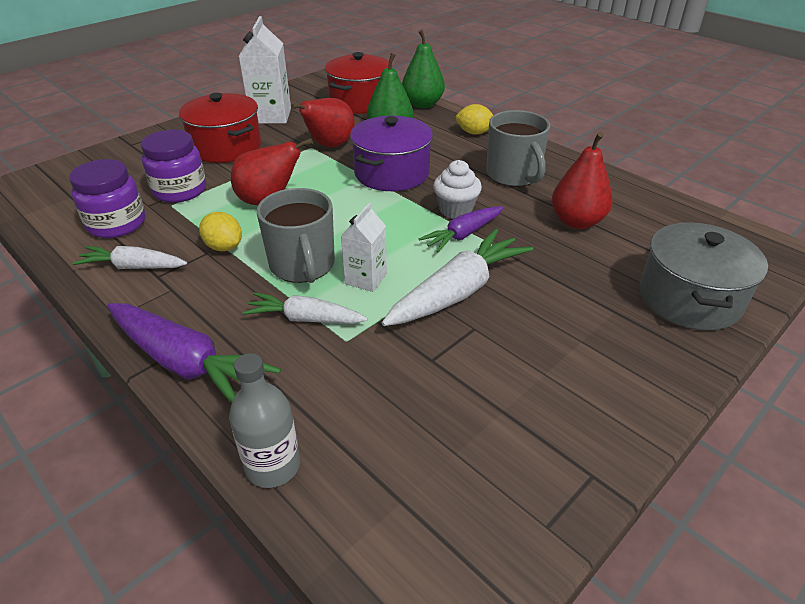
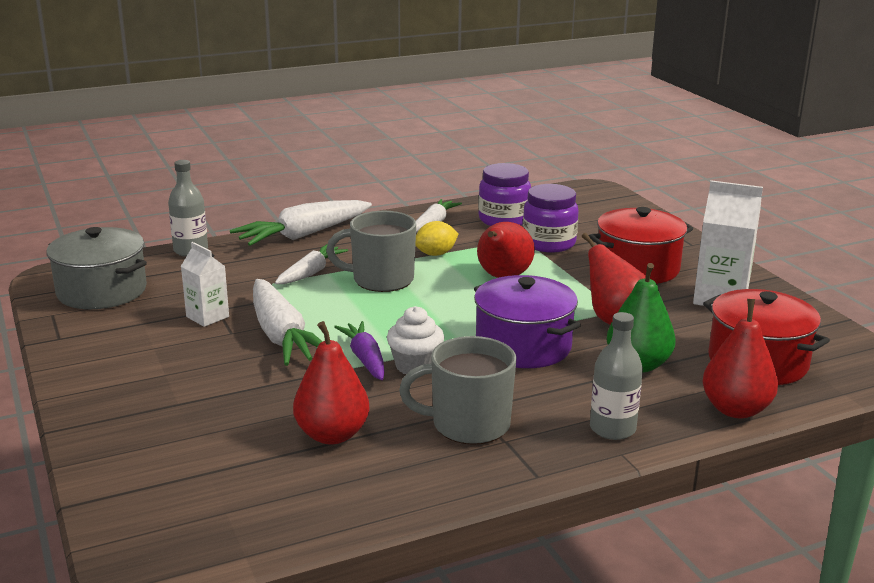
camera: 110 degrees right, 15 degrees down
purple carrot [107,303,281,404] -> white carrot [230,200,372,246]
white carton [341,202,387,292] -> white carton moved to [181,242,229,327]
green pear [402,30,445,108] -> red pear [702,299,778,418]
yellow lemon [455,104,493,135] -> grey bottle [590,312,643,440]
grey pot [640,222,768,331] -> grey pot moved to [46,227,147,309]

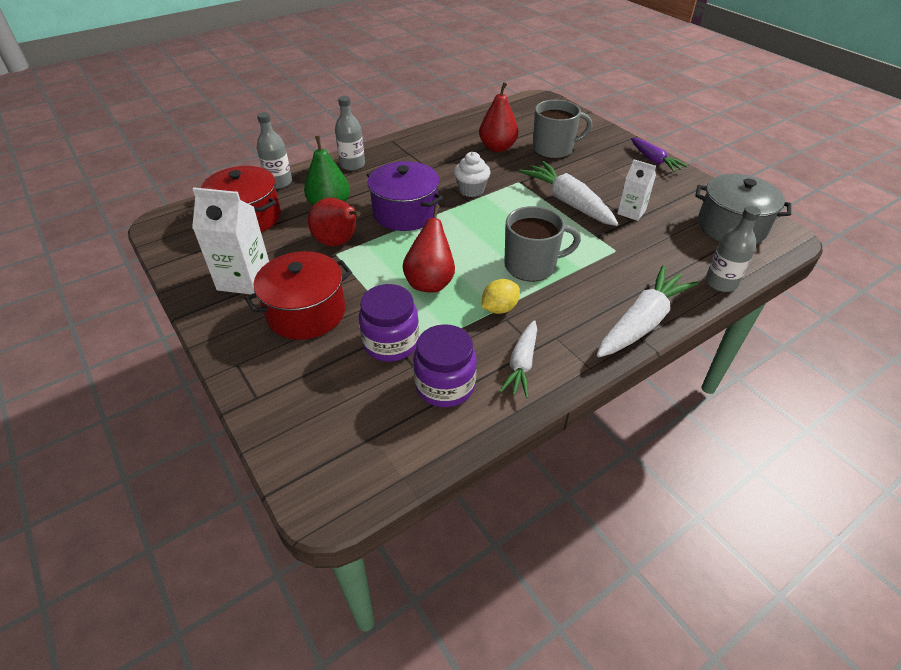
camera: 170 degrees right, 20 degrees up
white carrot [275,244,348,284] -> none
purple carrot [334,321,384,380] -> purple carrot moved to [631,138,688,172]
grey mug [399,336,516,445] -> grey mug moved to [533,100,592,159]
red pear [702,299,778,418] -> grey bottle [257,112,292,189]

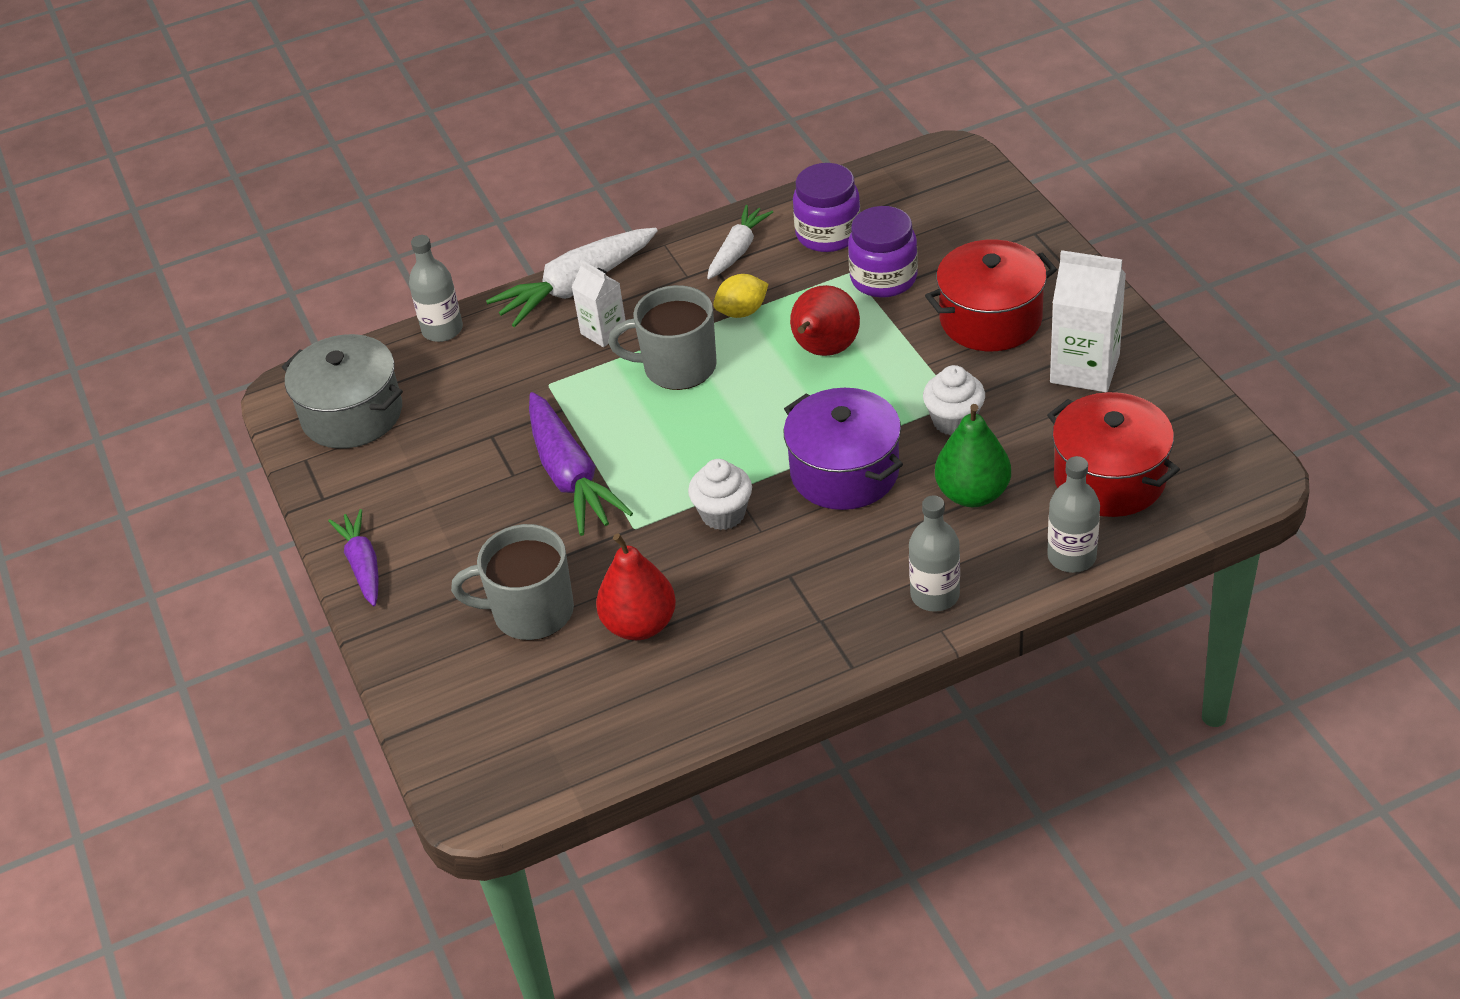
camera: 165 degrees left, 0 degrees up
red pear [308,198,361,246] -> white cupcake [923,365,985,436]
white carrot [519,161,619,226] -> purple carrot [529,392,633,536]
white carton [617,159,656,221] -> white carton moved to [572,260,626,347]

